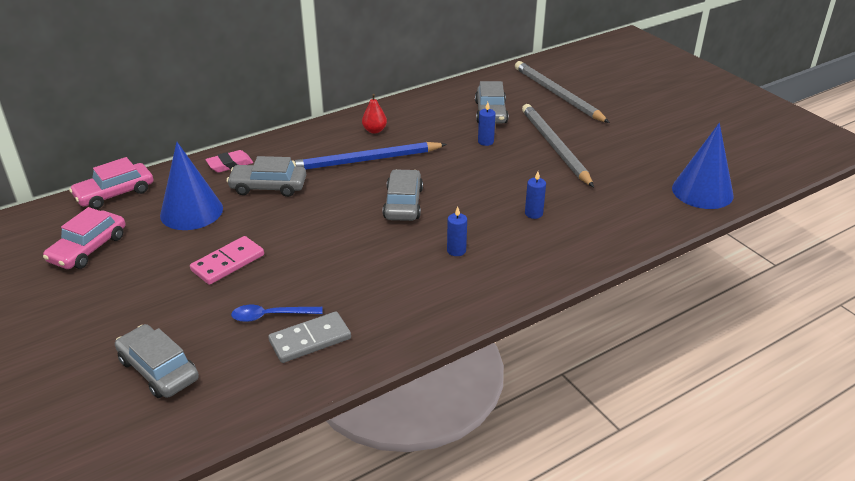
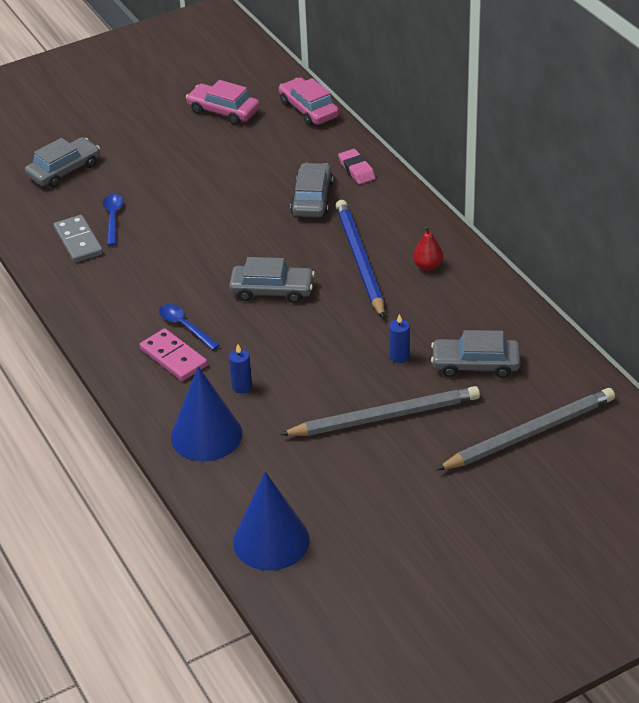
camera: 95 degrees right, 5 degrees up
blue cone [160,142,223,230] -> blue cone moved to [171,366,242,462]
pink domino [190,236,264,285] -> pink domino moved to [140,328,208,381]
blue candle [447,207,467,256] -> blue spoon [159,304,220,350]

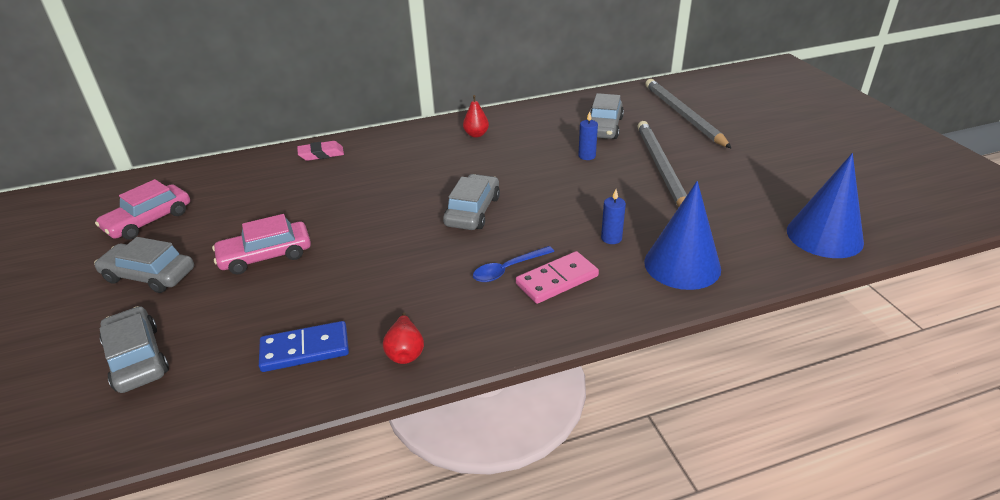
camera: 80 degrees left, 5 degrees down
grey domino [54,215,103,263] -> blue domino [259,321,349,372]
blue spoon [103,194,123,246] -> none
pink car [279,77,339,126] -> pink car moved to [212,214,311,274]
grey car [290,163,333,217] -> grey car moved to [94,237,194,293]
blue pencil [336,200,385,319] -> none
none -> red pear [383,313,424,364]

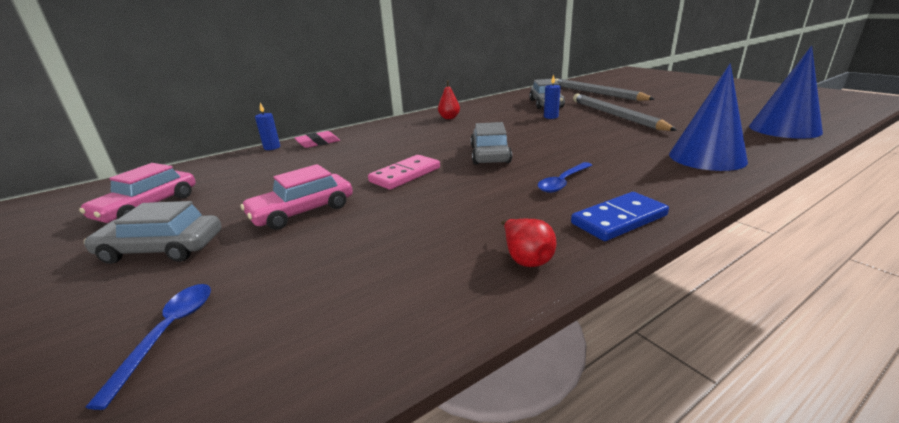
camera: 15 degrees left, 10 degrees down
grey car [100,306,169,393] -> blue spoon [85,284,211,410]
blue domino [259,321,349,372] -> blue domino moved to [571,192,669,241]
pink domino [516,251,599,304] -> pink domino moved to [368,155,440,190]
blue candle [601,190,626,244] -> blue candle moved to [255,103,280,150]

